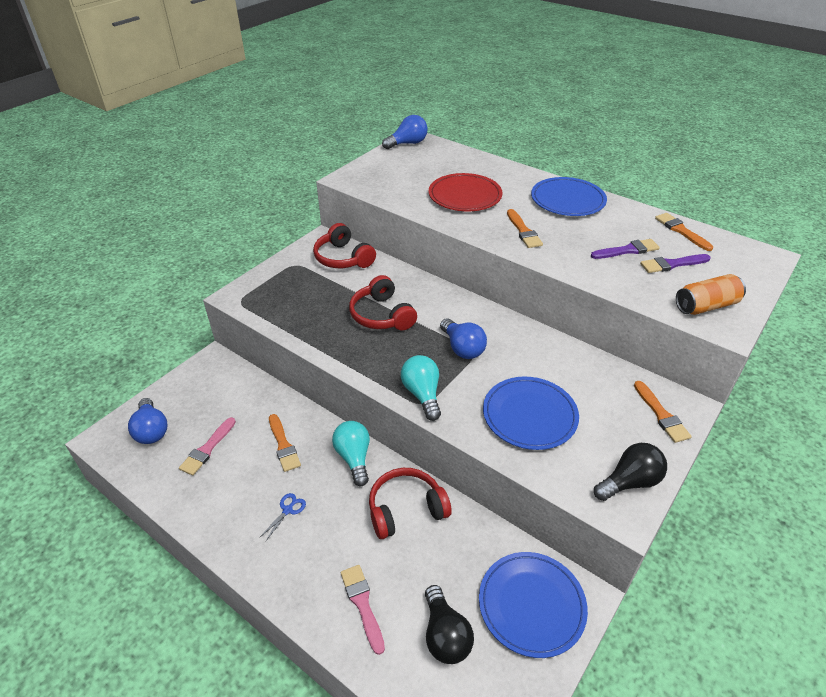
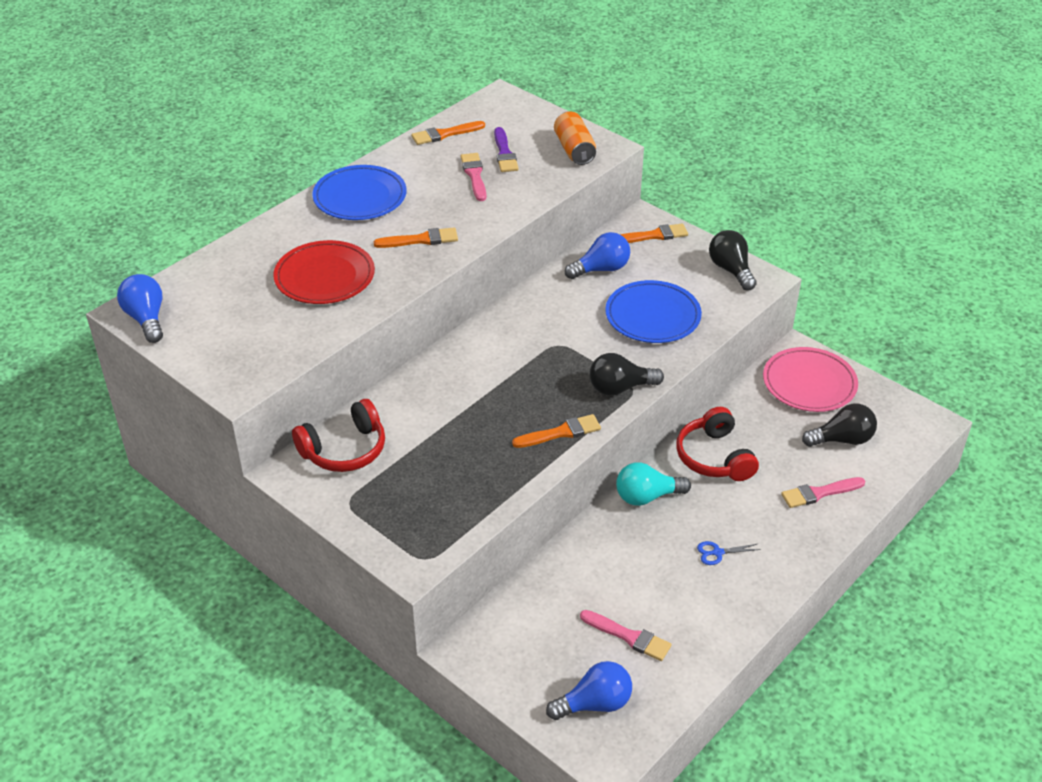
camera: 85 degrees left, 0 degrees up
blue scissors [259,493,306,542] -> blue scissors turned 45 degrees counterclockwise [697,541,761,565]
orange brush [269,414,301,472] -> orange brush moved to [512,414,601,448]
red headphones [349,275,417,330] -> none
turquoise light bulb [401,355,441,421] -> black light bulb [589,353,664,396]
blue light bulb [440,318,487,359] -> blue light bulb moved to [565,232,630,279]
blue plate [479,552,588,658] -> pink plate [763,347,858,412]
purple brush [591,239,660,259] -> pink brush [461,153,486,201]

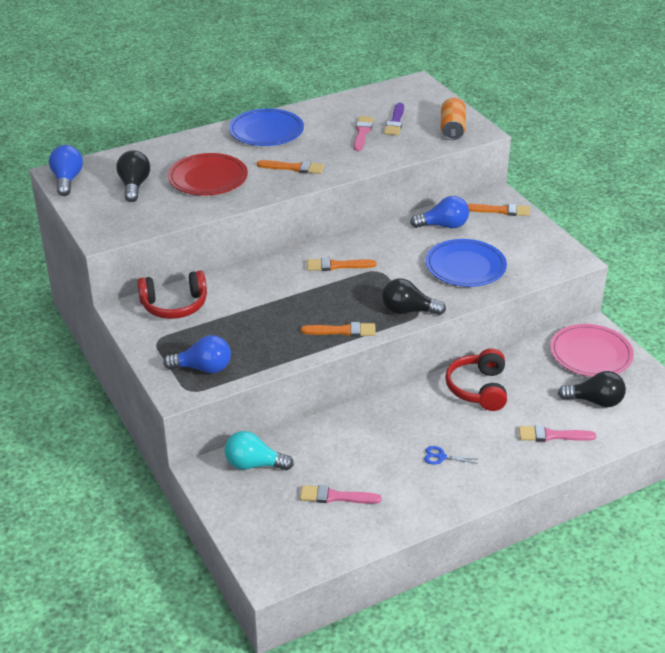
camera: 20 degrees right, 5 degrees down
orange brush [411,121,485,145] -> orange brush moved to [307,258,376,271]
blue light bulb [546,661,632,720] -> blue light bulb moved to [163,335,231,373]
pink brush [580,610,672,661] -> pink brush turned 135 degrees clockwise [300,485,382,504]
turquoise light bulb [616,463,691,506] -> turquoise light bulb moved to [225,431,294,471]
black light bulb [709,230,757,290] -> black light bulb moved to [116,150,150,202]

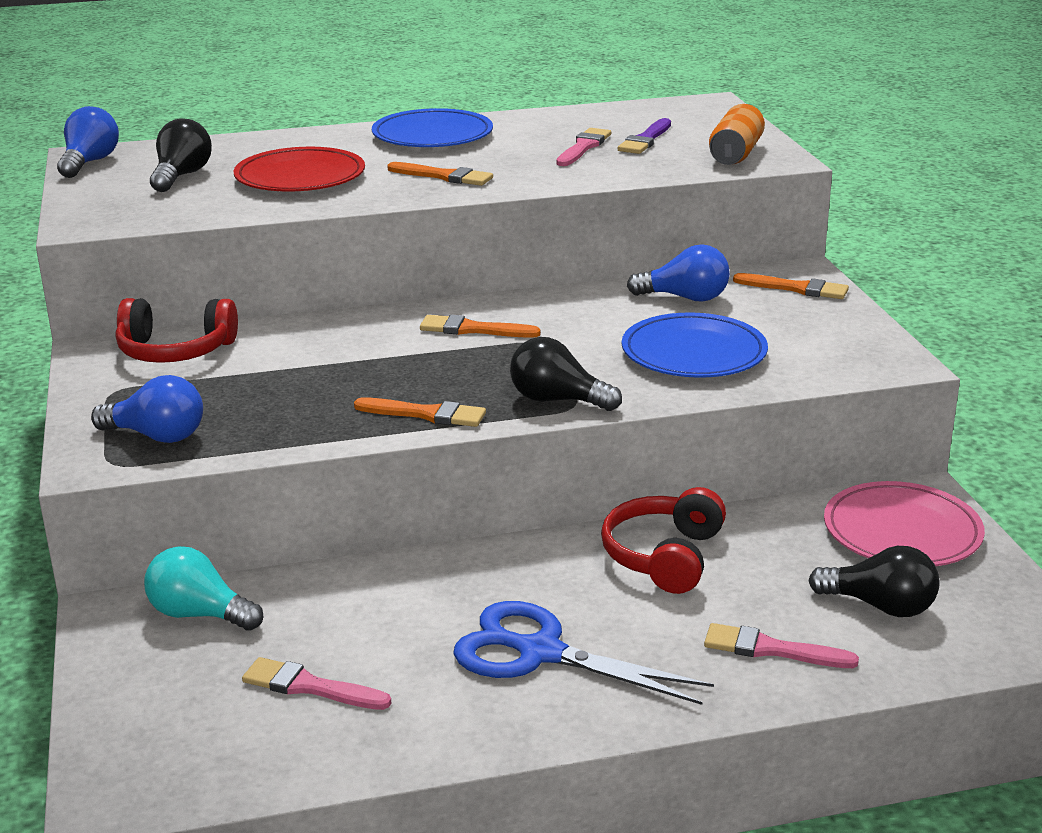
camera: 15 degrees right, 10 degrees down
blue scissors [424,446,478,465] -> blue scissors [453,601,714,705], size x2.48

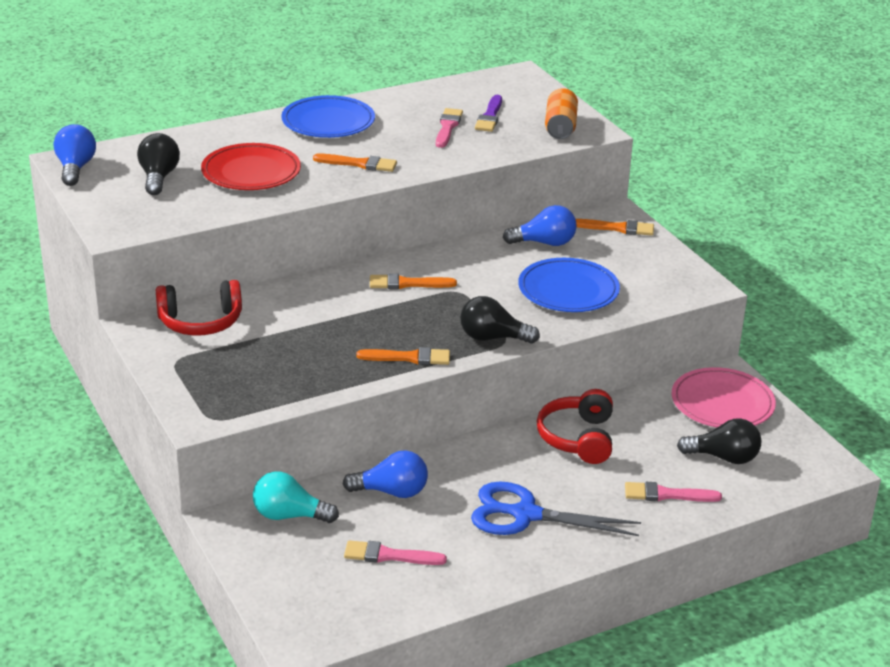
camera: 15 degrees left, 5 degrees up
blue light bulb [91,375,203,443] -> blue light bulb moved to [343,450,428,498]

